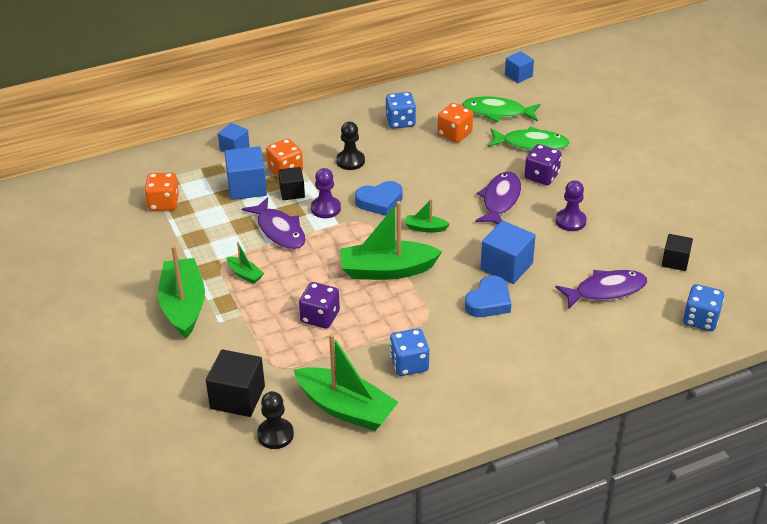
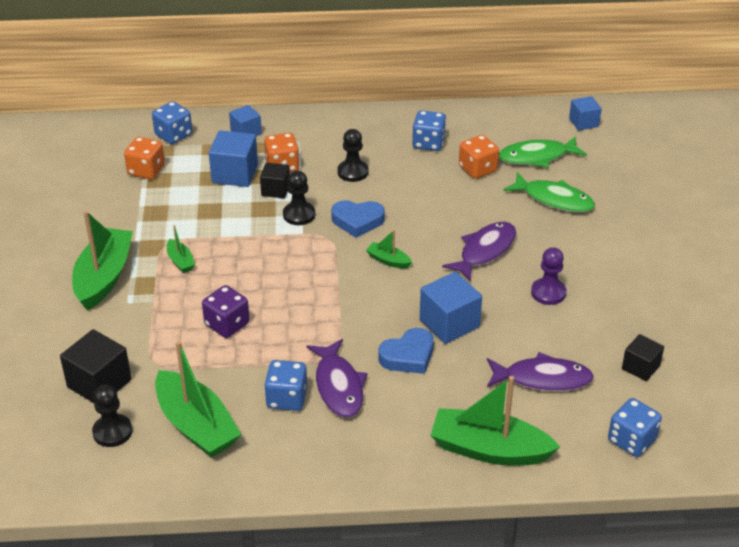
camera: 20 degrees right, 0 degrees up
purple fish [242,197,306,249] -> purple fish moved to [307,339,368,417]
purple pawn [311,168,341,218] -> black pawn [283,171,315,225]
green boat [340,201,442,280] -> green boat moved to [430,376,560,466]
green fish [462,96,540,122] -> green fish turned 45 degrees counterclockwise [499,136,587,168]
purple dice [525,144,562,185] -> none
none -> blue dice [152,101,192,144]

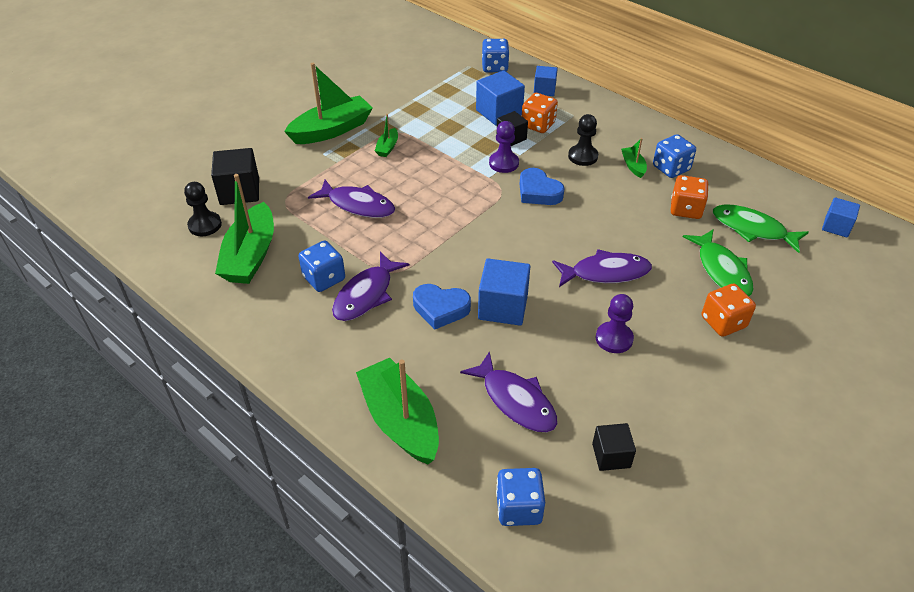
camera: 45 degrees right, 5 degrees up
orange dice [124,137,165,180] -> orange dice moved to [701,283,756,337]
purple dice [202,285,250,338] -> purple fish [308,180,395,218]
black pawn [283,171,315,225] -> purple pawn [489,121,519,173]
green boat [366,230,412,269] -> green boat moved to [621,138,647,178]

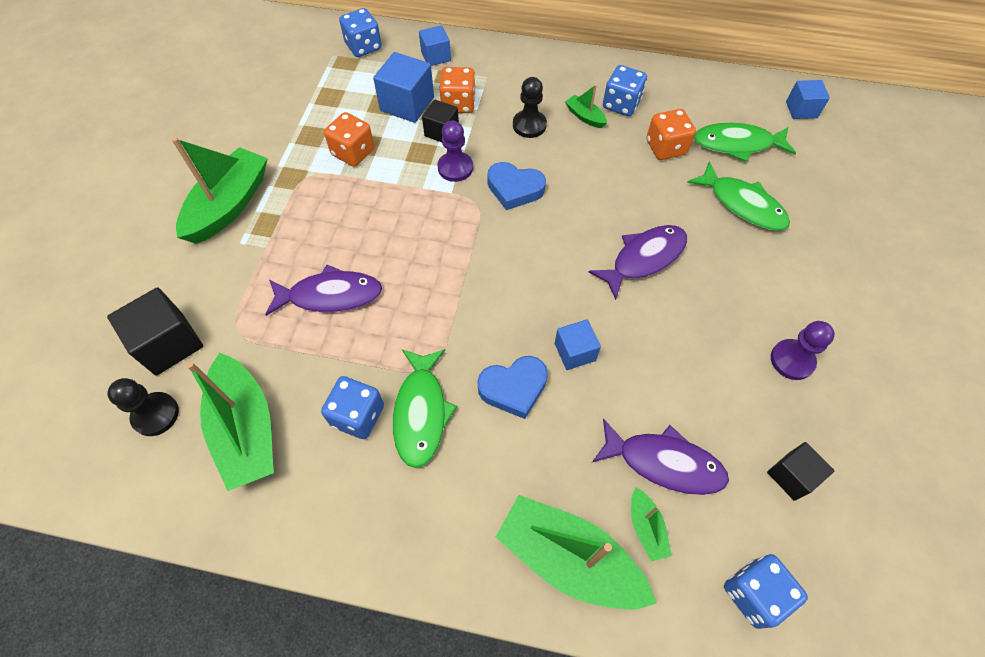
camera: 30 degrees left, 15 degrees up
purple fish [332,252,409,321] -> green fish [393,349,457,468]
green boat [375,114,398,157] -> green boat moved to [631,487,672,561]
blue cube [478,258,531,326] -> blue cube [555,319,601,370], size x0.62
purple pawn [596,294,634,353] -> purple pawn moved to [771,321,835,380]
orange dice [701,283,756,337] -> orange dice moved to [324,112,374,166]

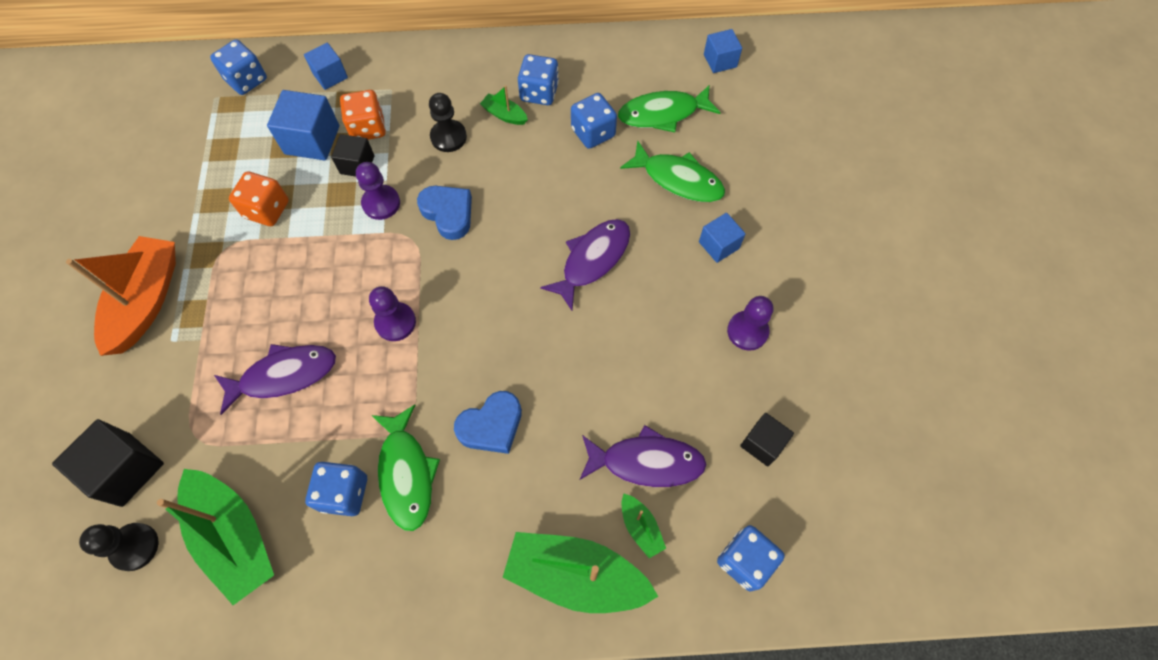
camera: 15 degrees left, 5 degrees up
green boat [172,137,268,244] -> orange boat [66,236,176,356]
blue heart [487,162,546,210] -> blue heart turned 135 degrees counterclockwise [417,186,472,240]
blue cube [555,319,601,370] -> blue cube moved to [699,213,746,263]
orange dice [647,109,696,160] -> blue dice [571,93,617,149]
none -> purple pawn [369,286,416,341]

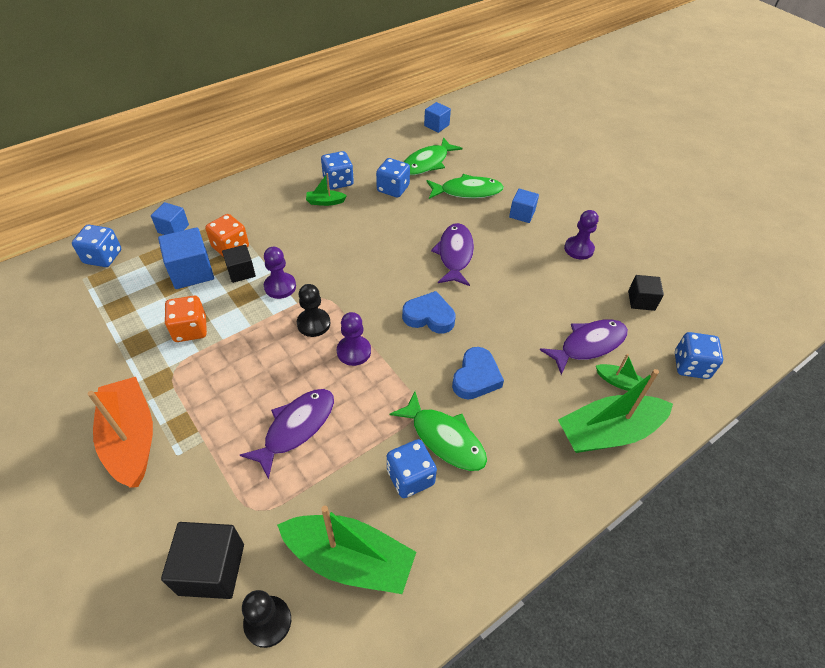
camera: 35 degrees left, 15 degrees down
blue heart [417,186,472,240] -> blue heart moved to [402,291,456,334]
black pawn [429,93,467,152] -> black pawn moved to [297,284,330,337]

